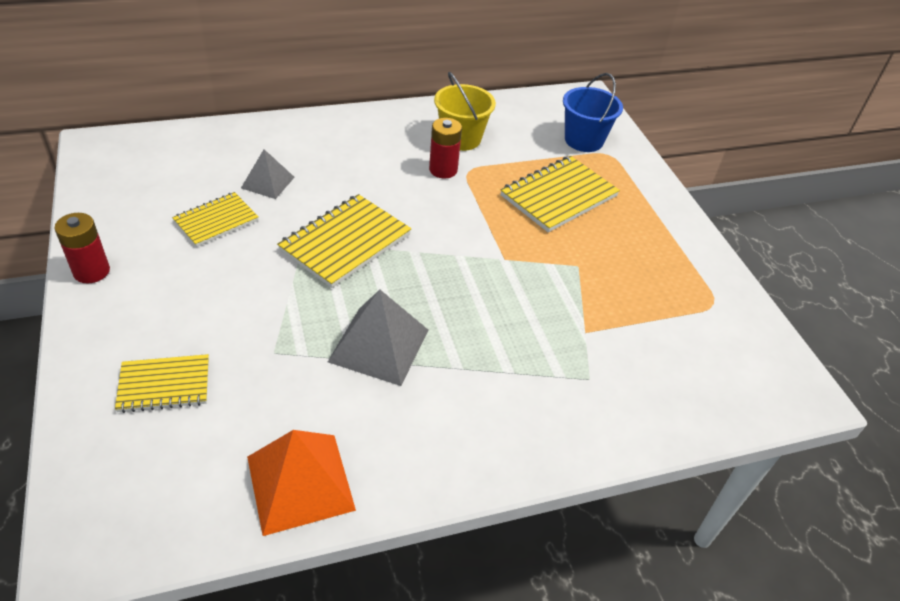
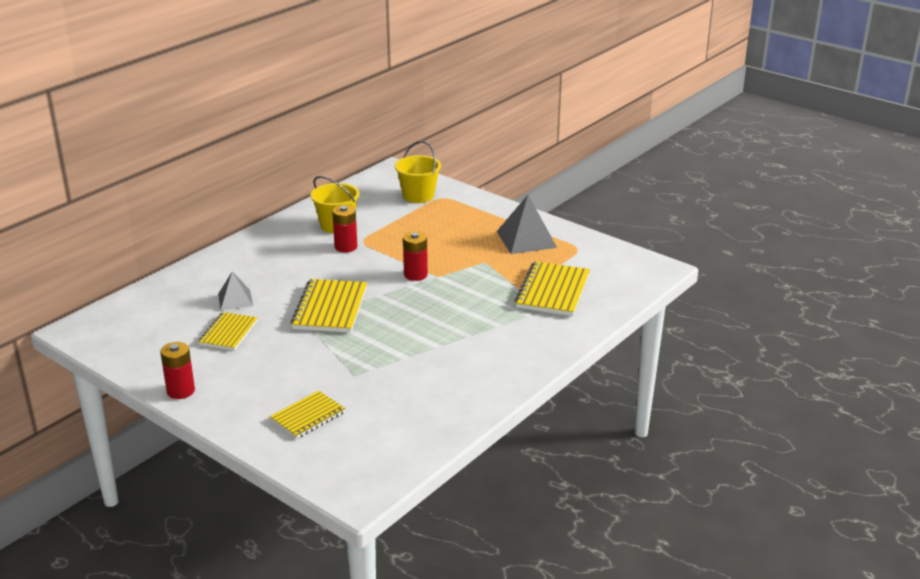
camera: 30 degrees left, 15 degrees down
orange pyramid [247,430,356,536] -> none
grey pyramid [328,290,428,386] -> grey pyramid moved to [496,195,557,254]
yellow notebook [500,156,620,232] -> yellow notebook moved to [515,261,590,316]
blue bucket [563,73,623,152] -> yellow bucket [395,141,441,203]
none -> red battery [403,231,428,281]

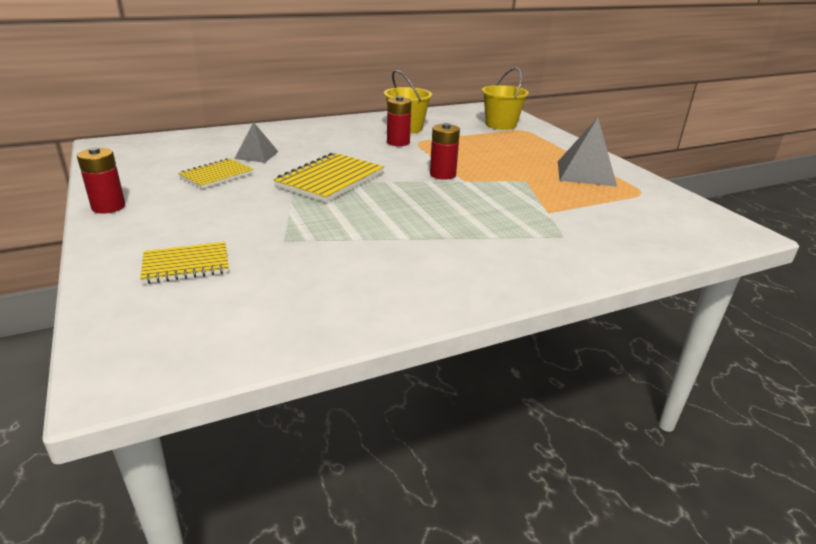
camera: 25 degrees right, 0 degrees up
yellow notebook [515,261,590,316] -> none

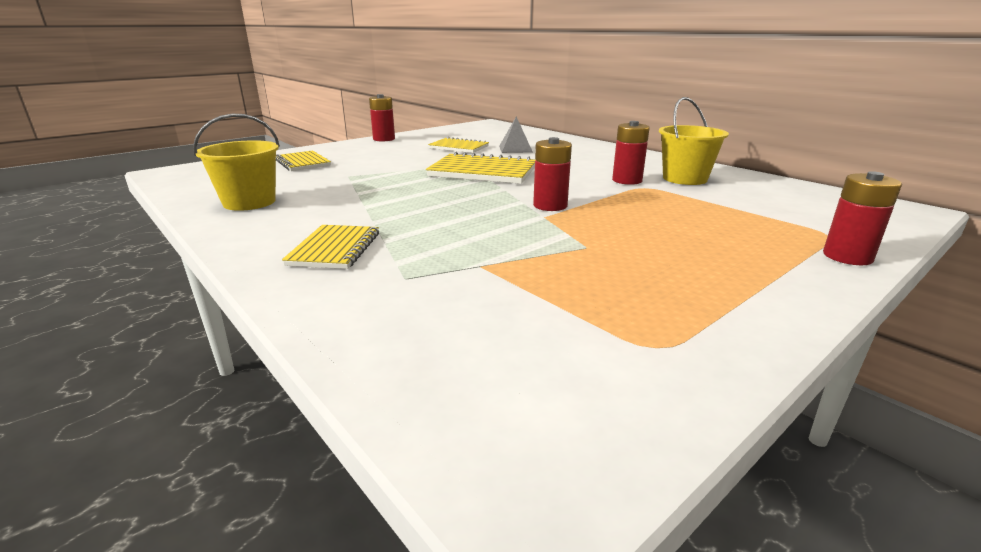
camera: 75 degrees right, 5 degrees down
yellow bucket [482,67,529,130] -> yellow bucket moved to [193,114,280,211]
grey pyramid [558,118,617,187] -> none
none -> yellow notebook [282,225,379,269]
none -> red battery [823,171,902,265]

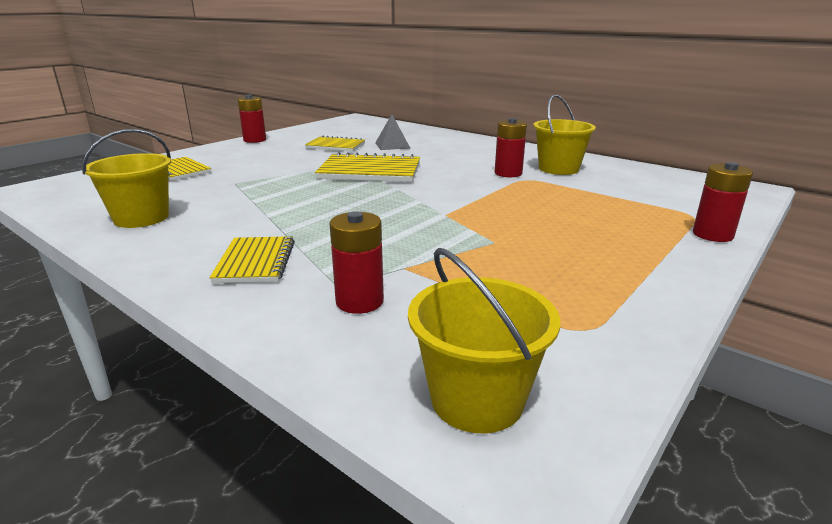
camera: 10 degrees left, 0 degrees up
red battery [533,137,572,211] -> red battery moved to [329,211,384,314]
none -> yellow bucket [408,248,560,433]

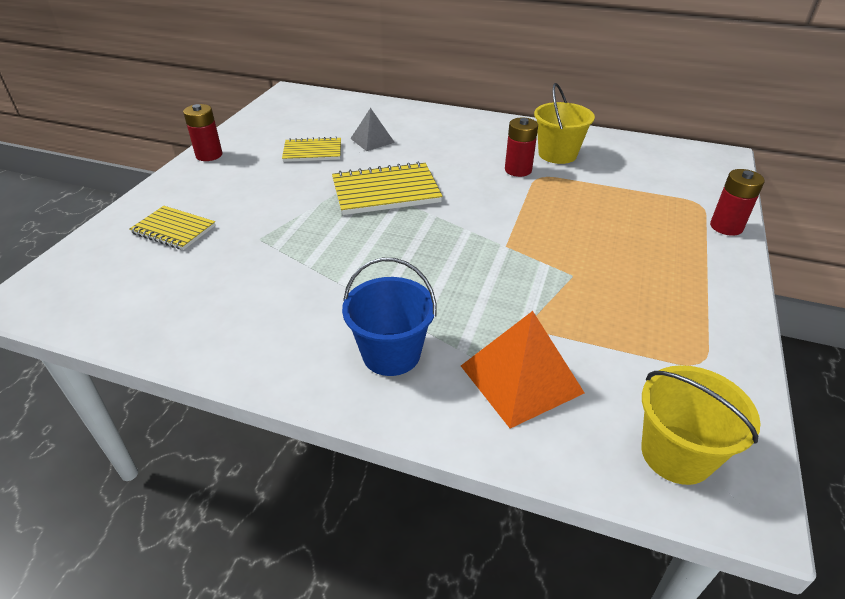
camera: 20 degrees left, 15 degrees up
yellow bucket [82,129,171,228] -> none
yellow notebook [209,236,295,283] -> blue bucket [342,258,436,376]
red battery [329,211,384,314] -> orange pyramid [461,311,585,428]

